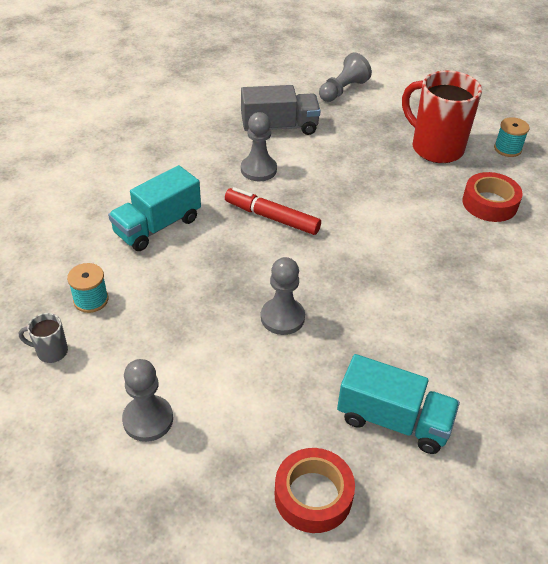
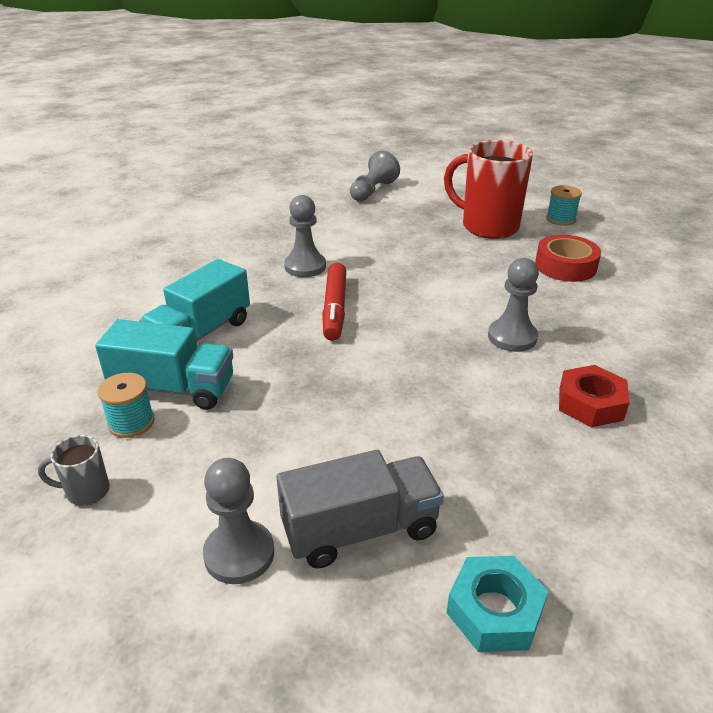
camera: 10 degrees left, 10 degrees down
red marker [225,187,321,235] -> red marker turned 105 degrees counterclockwise [322,263,346,341]
grey truck [241,85,321,135] -> grey truck moved to [277,450,444,568]
grey pawn [261,257,305,335] -> grey pawn moved to [488,258,539,352]
red tape [275,448,355,533] -> turquoise nut [447,556,548,652]
turquoise truck [337,354,460,454] -> turquoise truck moved to [95,319,233,410]
none -> red nut [559,365,630,427]

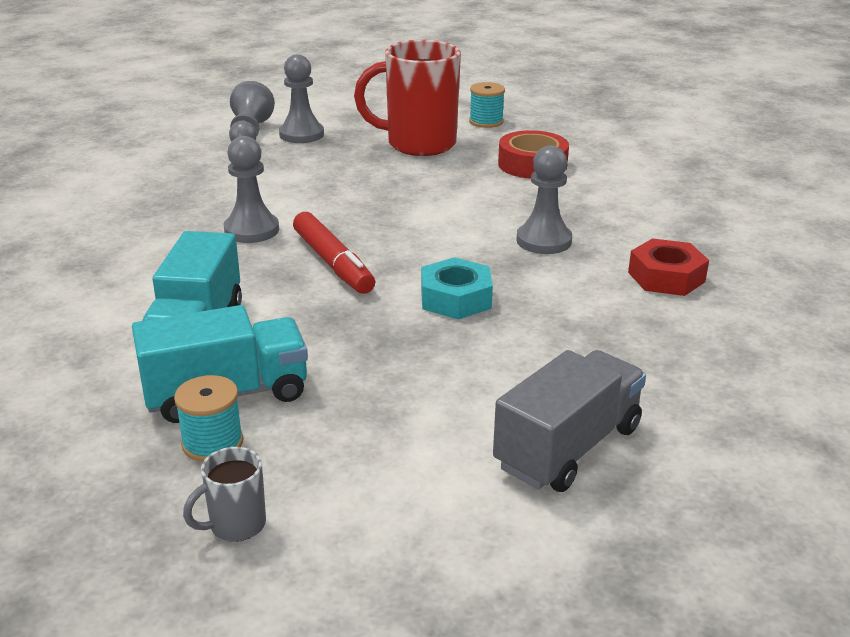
camera: 30 degrees left, 5 degrees down
grey pawn [203,458,274,584] -> grey pawn moved to [279,54,324,143]
turquoise nut [447,556,548,652] -> turquoise nut moved to [421,257,493,319]

